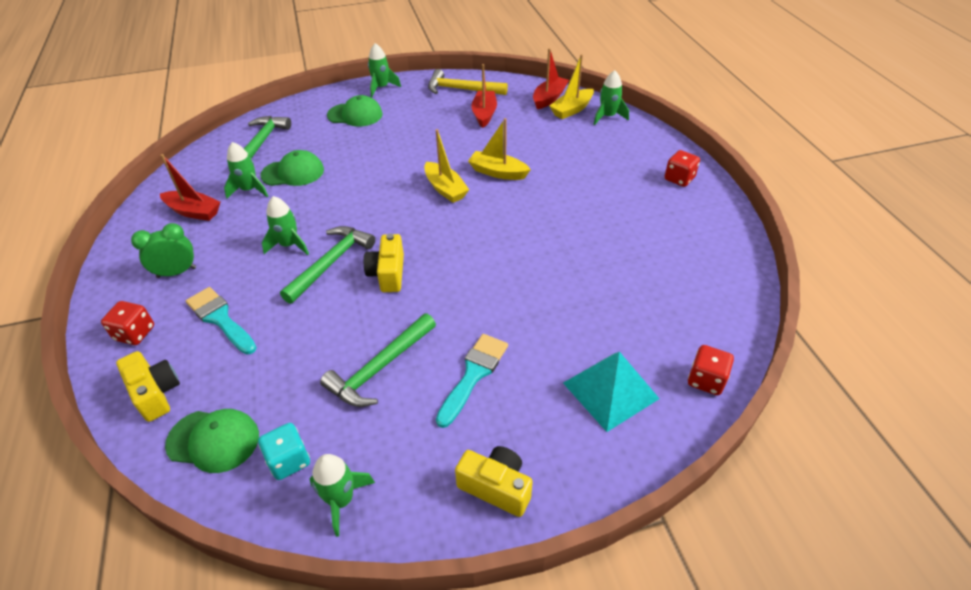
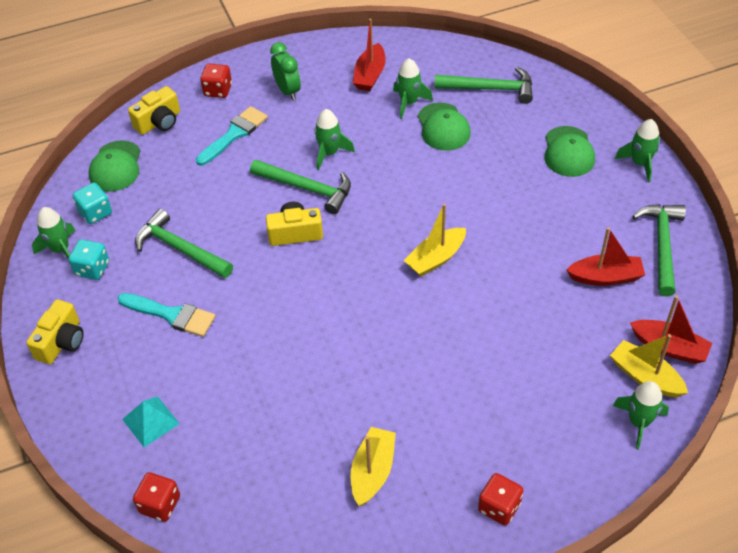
camera: 85 degrees right, 5 degrees up
yellow hammer [428,69,508,95] -> green hammer [632,204,686,296]
yellow boat [468,118,531,180] -> yellow boat moved to [351,427,396,506]
turquoise pyramid [563,352,660,432] -> turquoise pyramid [122,396,180,447], size x0.65
none -> turquoise dice [69,239,109,280]

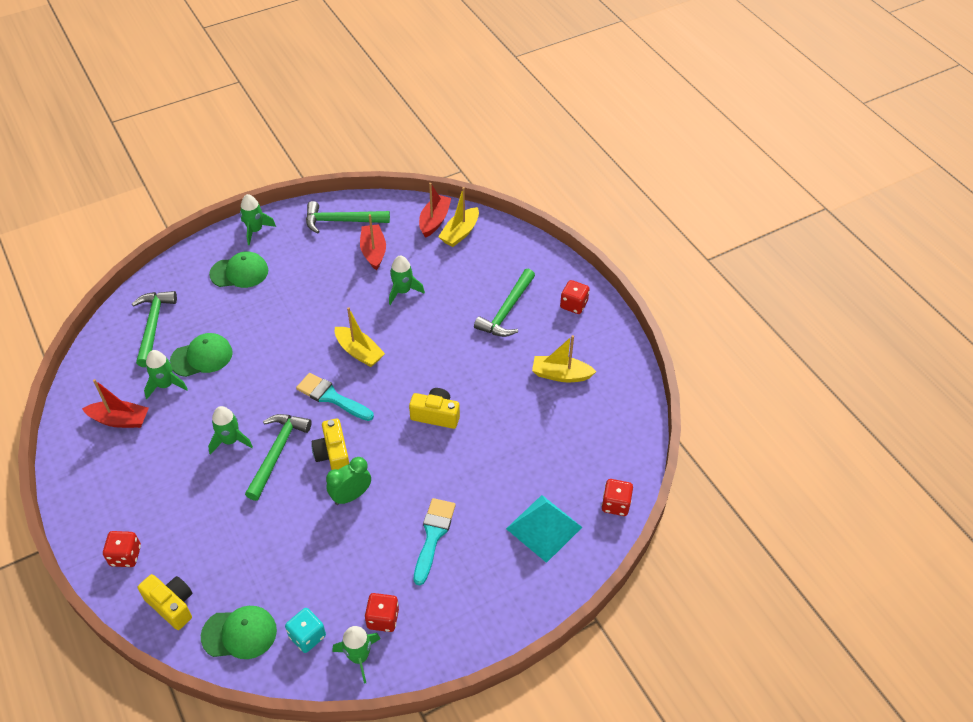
camera: 100 degrees left, 0 degrees up
yellow camera [26,299,84,364] -> yellow camera moved to [409,388,460,429]
turquoise dice [69,239,109,280] -> red dice [365,593,399,632]
turquoise pyramid [122,396,180,447] -> turquoise pyramid [506,495,582,563], size x1.54
green hammer [135,209,233,278] -> green hammer moved to [474,269,535,337]
turquoise brush [196,106,268,166] -> turquoise brush moved to [296,373,374,421]
green clock [270,42,301,100] -> green clock moved to [326,457,371,505]
green rocket [613,381,669,450] -> green rocket moved to [389,255,425,305]

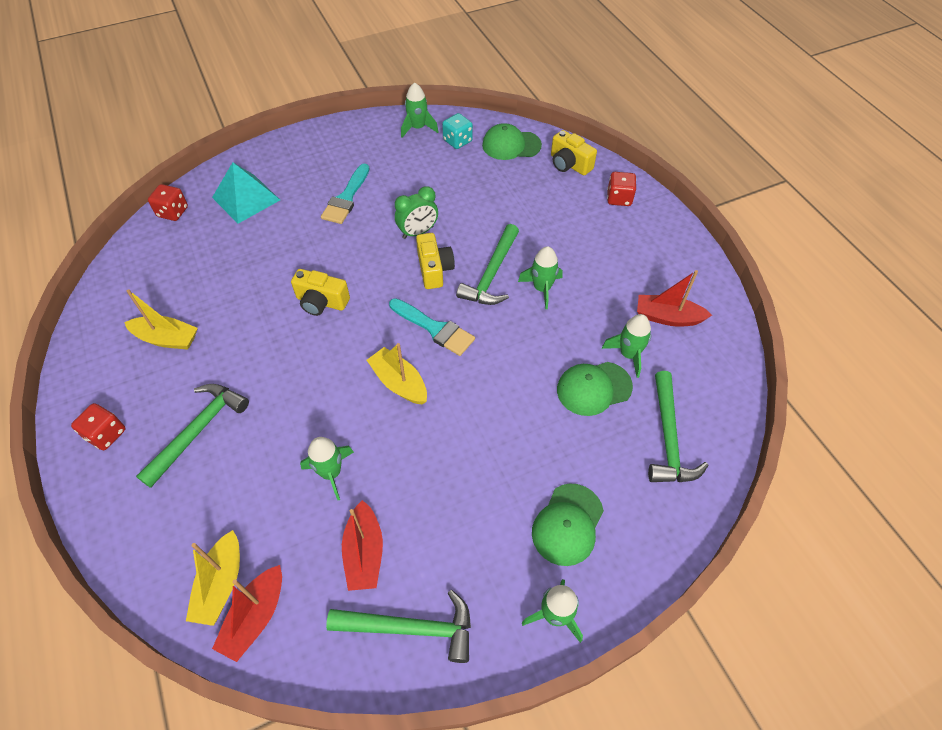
camera: 175 degrees left, 5 degrees up
green cap [209,251,268,288] -> green cap turned 60 degrees counterclockwise [532,483,604,566]
red dice [365,593,399,632] -> none
yellow boat [438,187,479,247] -> yellow boat turned 150 degrees clockwise [186,530,240,626]

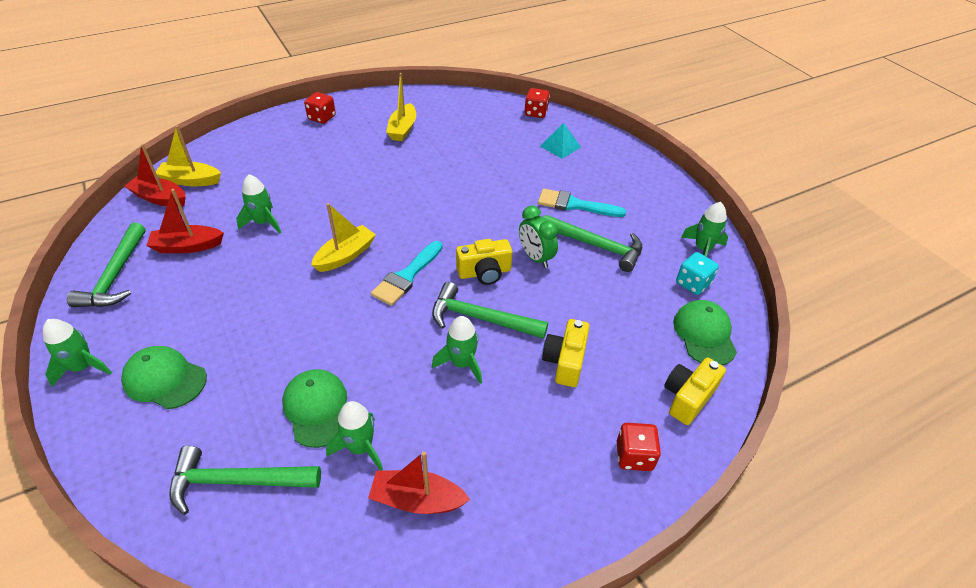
camera: 85 degrees right, 10 degrees down
green hammer [136,384,249,488] -> green hammer moved to [544,215,642,272]
turquoise pyramid [212,162,280,224] -> turquoise pyramid [540,123,581,159], size x0.65
yellow camera [291,269,350,316] -> yellow camera moved to [542,319,590,387]
red boat [637,270,712,326] -> red boat turned 90 degrees counterclockwise [368,451,470,514]

